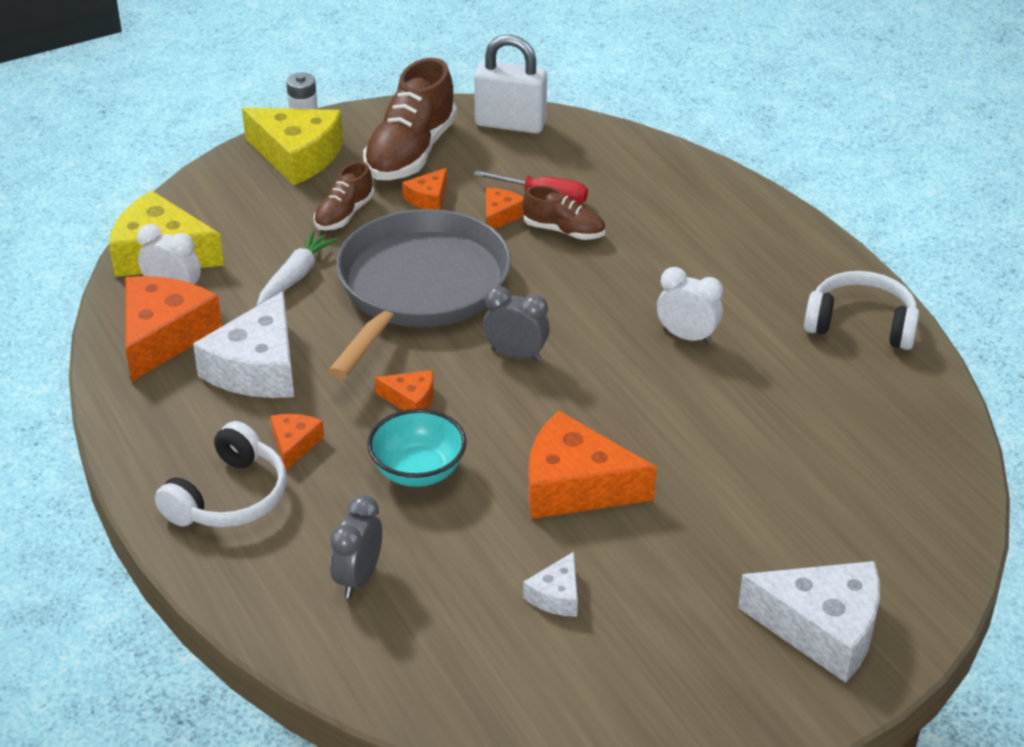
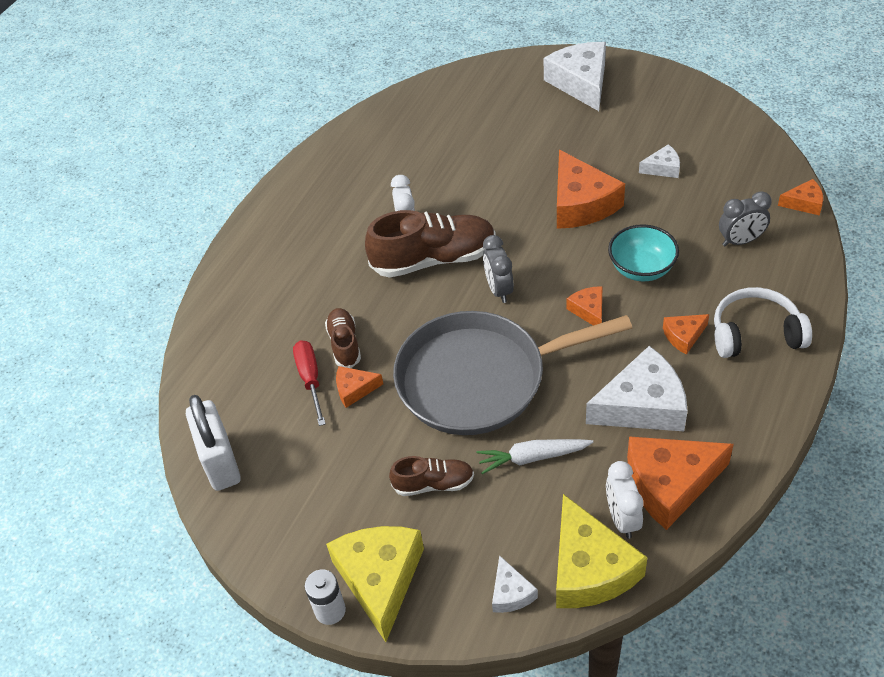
camera: 120 degrees left, 10 degrees up
brown shoe [363,58,457,180] -> brown shoe moved to [365,210,496,278]
orange cheese [402,168,447,210] -> orange cheese moved to [778,179,823,216]
white headphones [804,271,920,350] -> none
none -> white cheese [492,555,538,613]

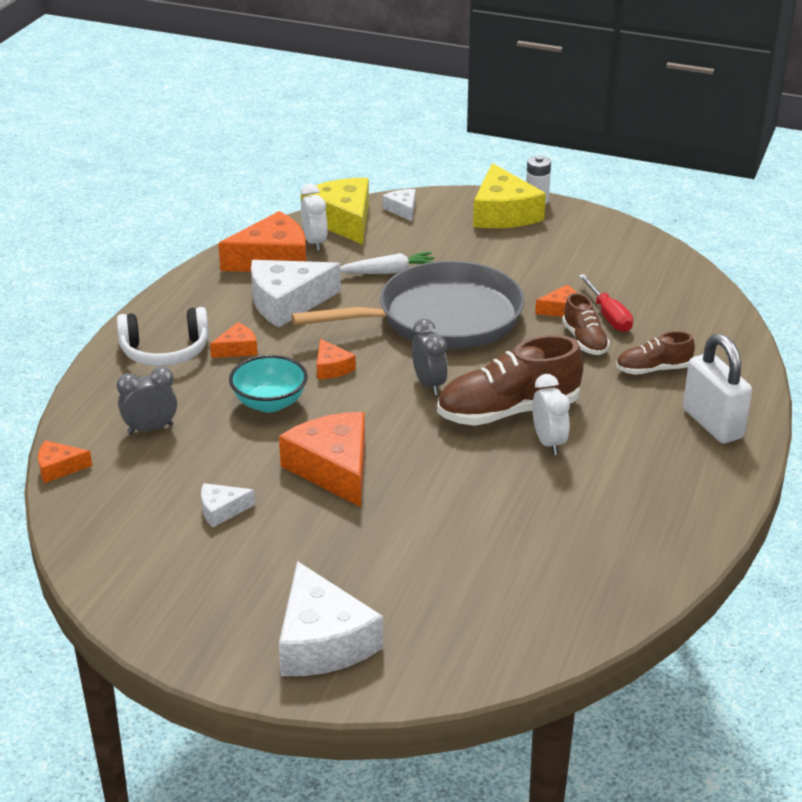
camera: 170 degrees right, 15 degrees down
white padlock [186,395,241,491] -> white padlock moved to [683,334,752,444]
brown shoe [389,456,474,496] -> brown shoe moved to [616,331,695,375]

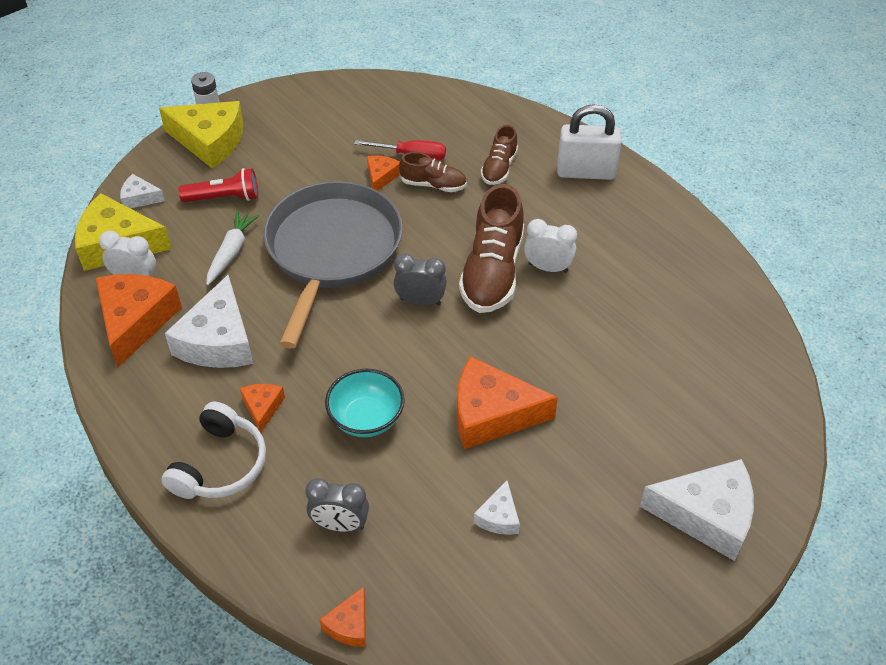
camera: 60 degrees left, 15 degrees up
grey clock [117,367,177,434] -> grey clock turned 90 degrees counterclockwise [305,478,369,532]
orange cheese [317,339,356,379] -> none
none -> red flashlight [179,168,258,202]

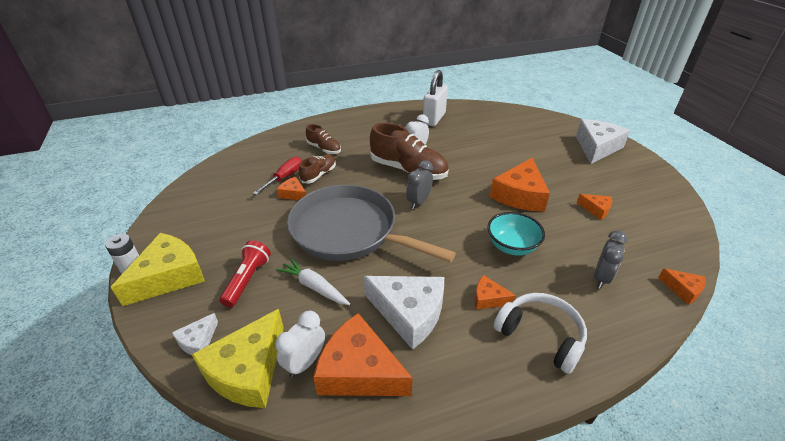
camera: 70 degrees left, 10 degrees down
white cheese [474,480,520,535] -> orange cheese [577,194,612,220]
white padlock [557,104,621,180] -> white padlock moved to [423,70,448,126]

